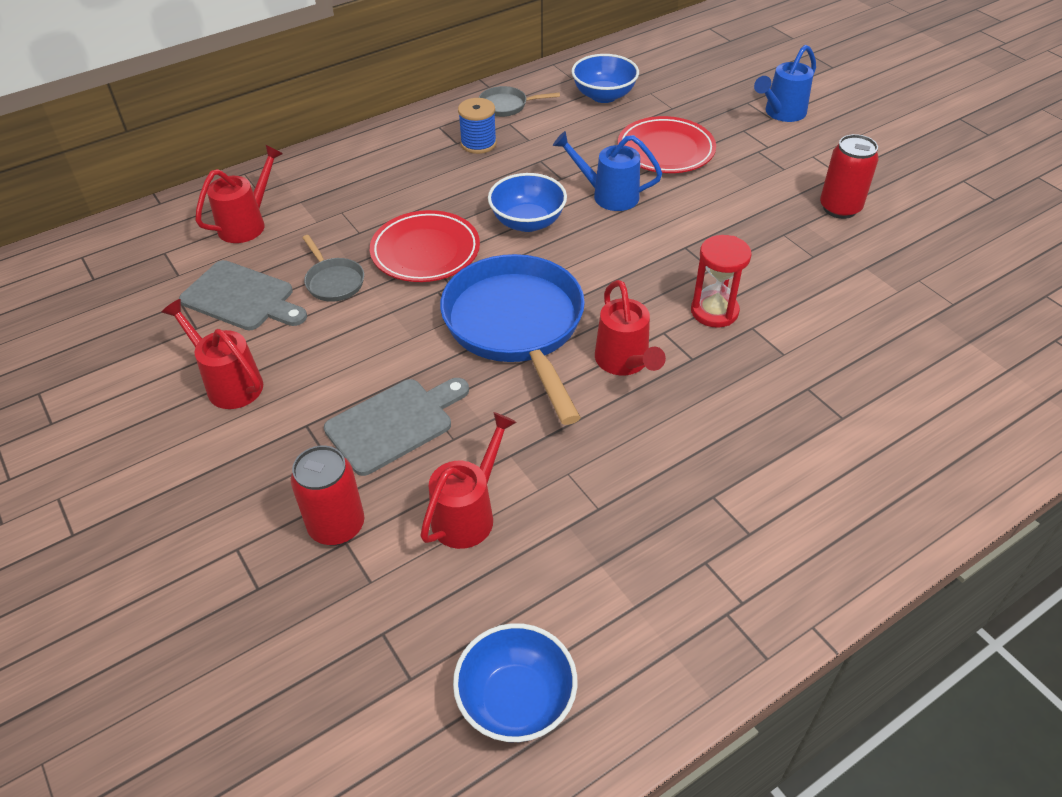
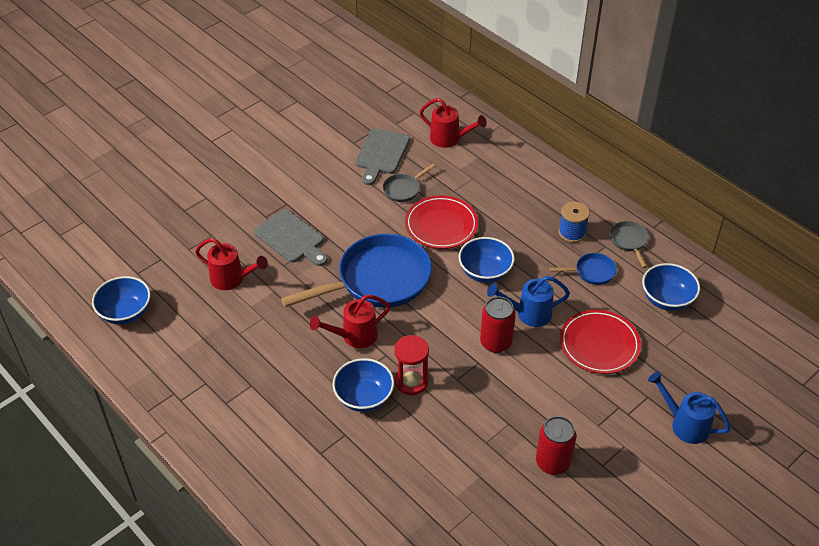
camera: 80 degrees right, 0 degrees up
red watering can [162,299,263,409] -> none
red can [291,446,364,546] -> red can moved to [480,296,516,353]
blue watering can [553,131,662,211] -> blue watering can turned 105 degrees counterclockwise [487,276,570,327]
none -> blue bowl [333,358,394,412]
none -> blue pan [549,253,617,285]

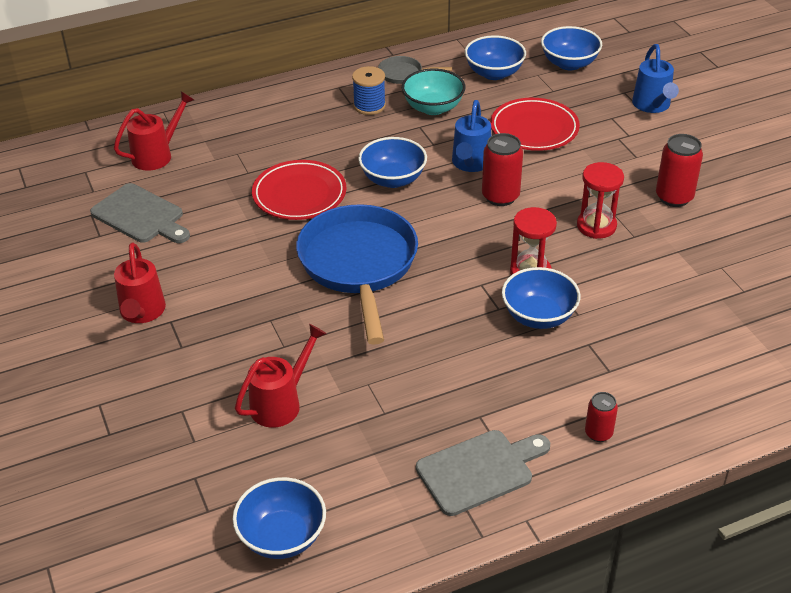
camera: 70 degrees left, 5 degrees down
grey cutting board [254,209,328,266] -> grey cutting board moved to [416,430,550,516]
red watering can [310,295,390,348] -> red watering can moved to [114,243,166,323]
grey pan [383,164,435,202] -> none
blue pan [549,253,617,285] -> turquoise bowl [402,69,465,115]
blue watering can [648,372,731,444] -> blue watering can turned 60 degrees counterclockwise [632,44,679,113]
none -> blue bowl [541,26,602,71]
none -> red hourglass [577,162,624,239]
none -> red can [585,392,618,442]

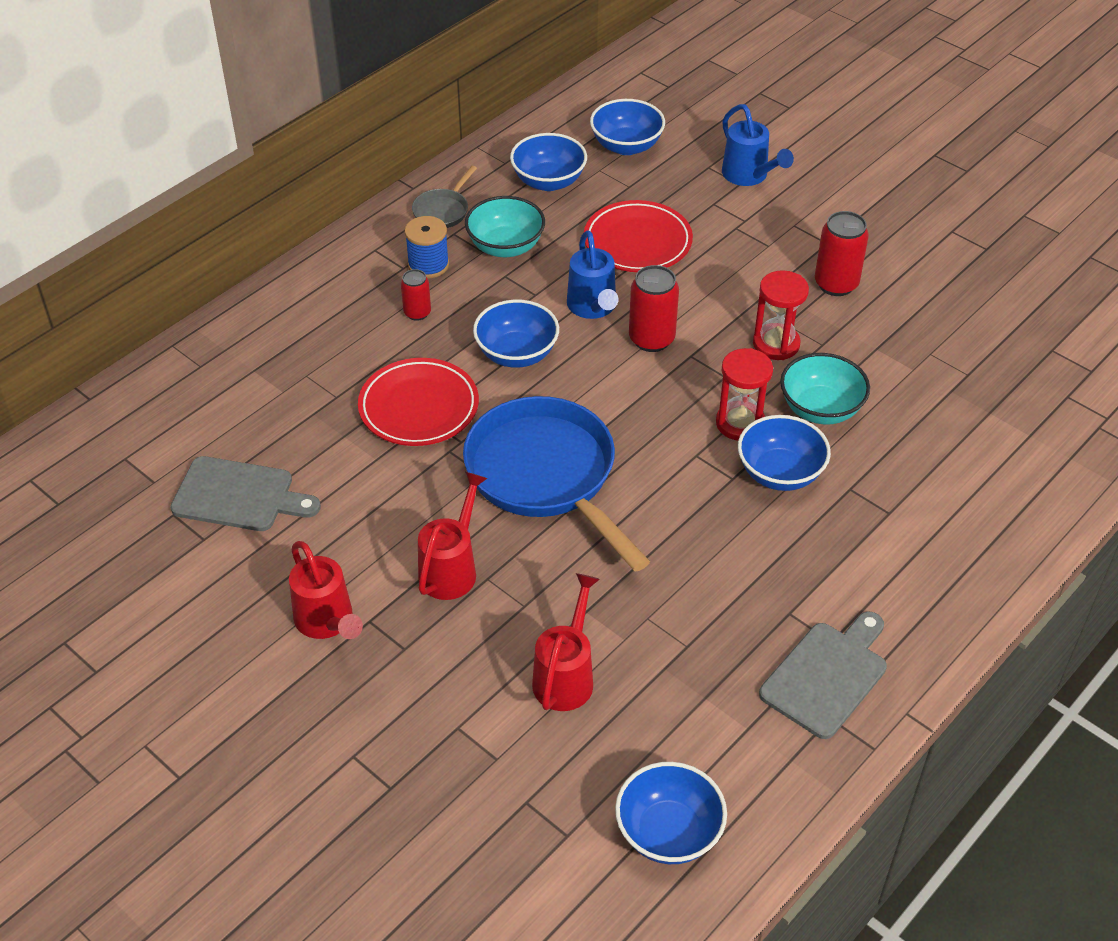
camera: 25 degrees left, 5 degrees up
red watering can [114,91,194,170] -> red watering can moved to [418,472,488,600]
grey pan [378,56,452,84] -> grey pan turned 45 degrees counterclockwise [412,166,477,228]
red can [585,392,618,442] -> red can moved to [401,269,431,321]
none -> turquoise bowl [780,353,870,424]

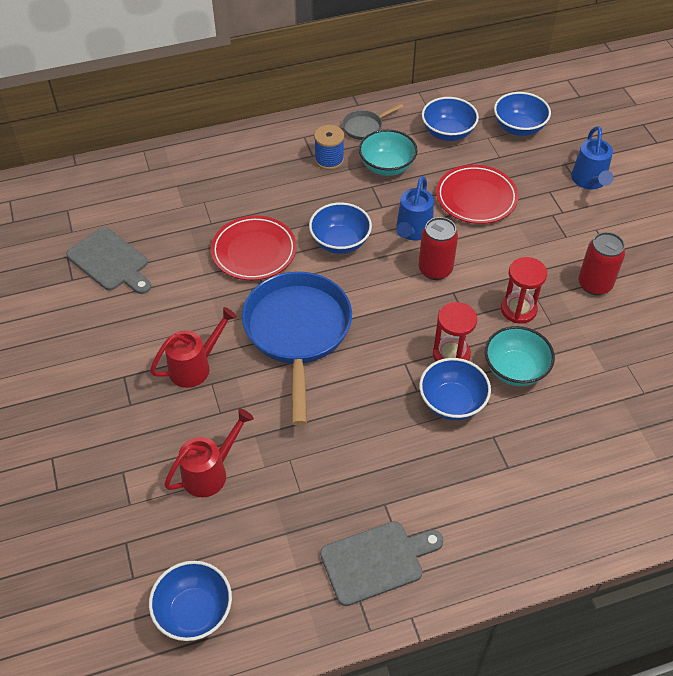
camera: 30 degrees right, 5 degrees up
red watering can [289,541,363,639] -> none
red can [401,269,431,321] -> none

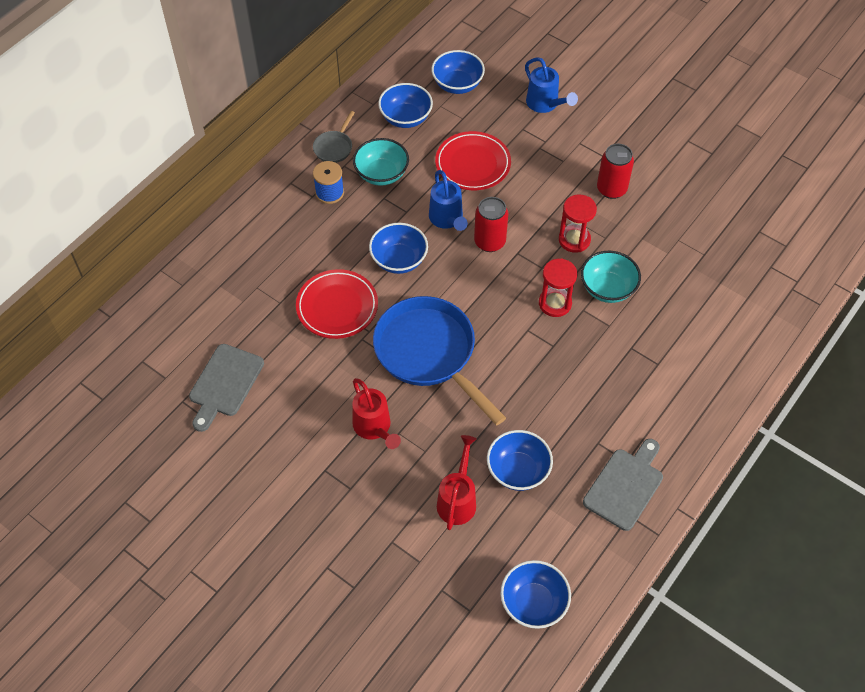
camera: 35 degrees left, 5 degrees up
grey cutting board [66,227,151,294] -> grey cutting board turned 105 degrees clockwise [189,344,264,432]
red watering can [150,307,237,388] -> red watering can turned 135 degrees clockwise [352,378,401,449]
blue bowl [419,358,491,420] -> blue bowl moved to [487,430,553,491]

